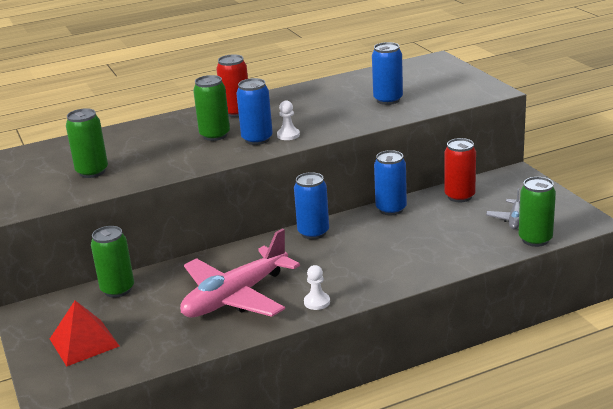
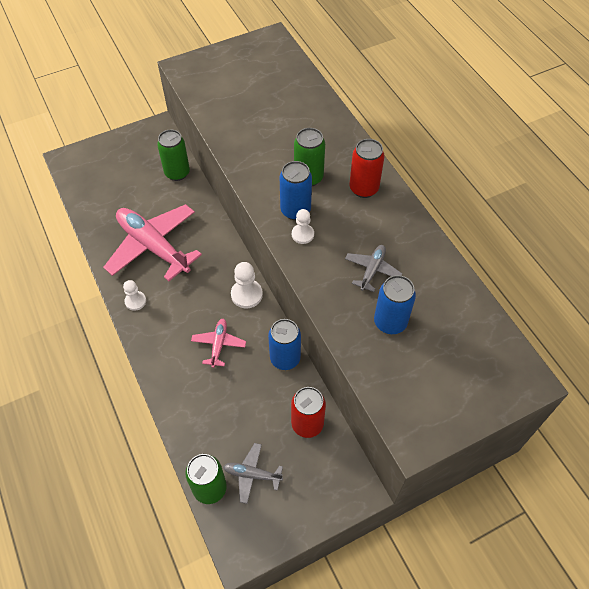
camera: 85 degrees right, 30 degrees up
red pyramid [50,300,119,367] -> none
green can [66,108,108,178] -> none
blue can [294,172,329,239] -> white pawn [231,262,263,309]
none -> pink plane [191,319,246,368]
none -> grey plane [345,245,402,292]

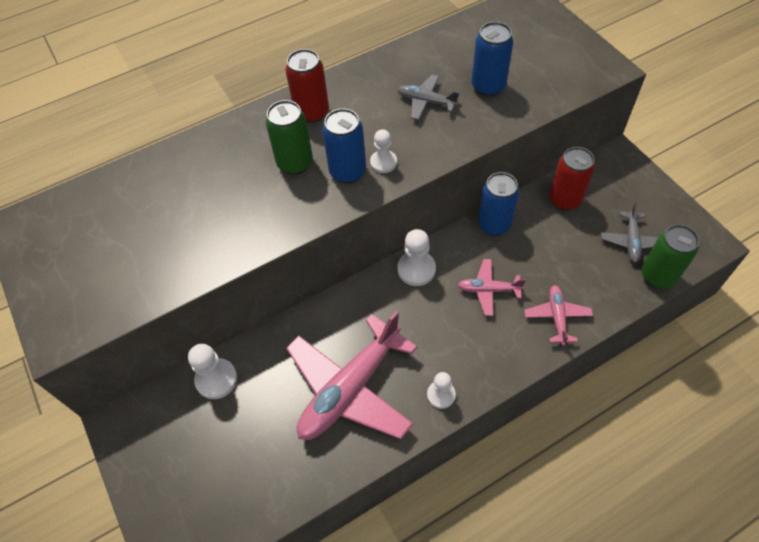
camera: 90 degrees left, 0 degrees up
green can [157,130,190,181] -> white pawn [188,344,237,399]
none -> pink plane [524,285,593,346]

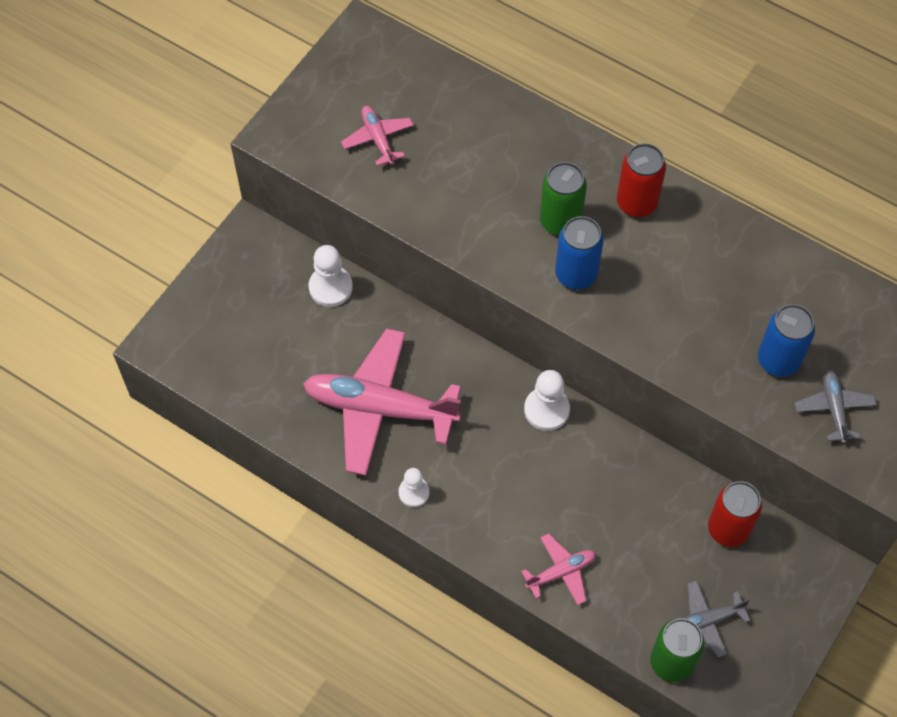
camera: 60 degrees right, 5 degrees up
white pawn [370,129,397,173] -> none
grey plane [397,75,459,120] -> grey plane moved to [795,369,877,444]
pink plane [458,259,526,316] -> pink plane moved to [341,106,414,166]
blue can [478,172,519,236] -> none

